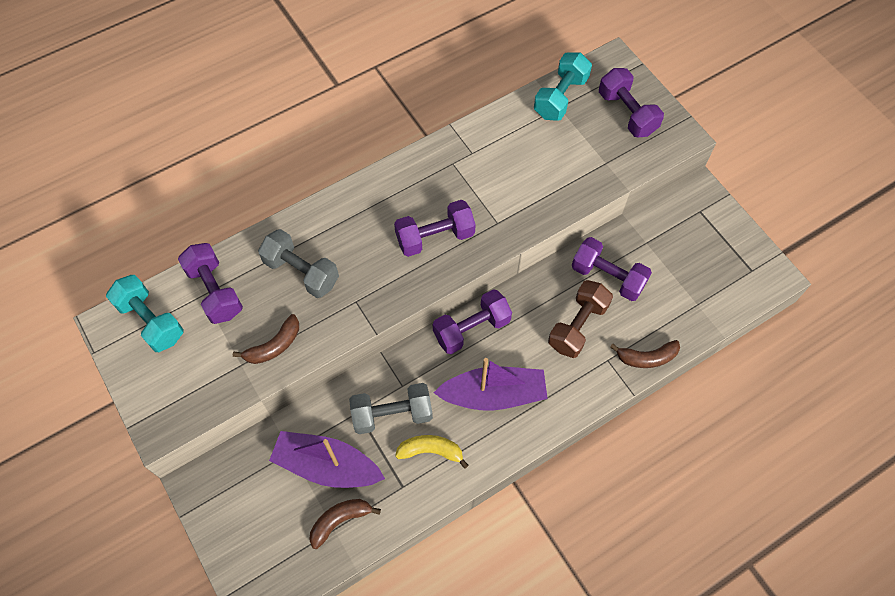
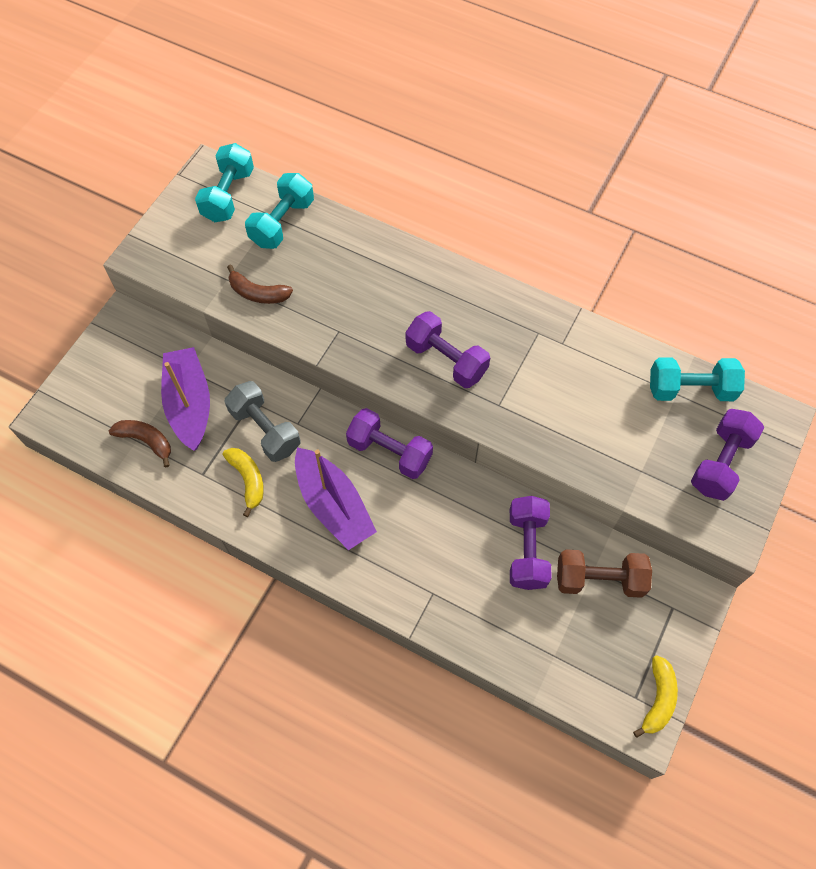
camera: 60 degrees right, 0 degrees up
purple dumbbell [178,243,243,324] -> turquoise dumbbell [245,173,314,249]
grey dumbbell [258,229,339,298] -> none
brown dumbbell [548,280,613,358] -> brown dumbbell moved to [557,549,652,598]
brown banana [610,340,680,368] -> none
none -> yellow banana [633,655,678,738]

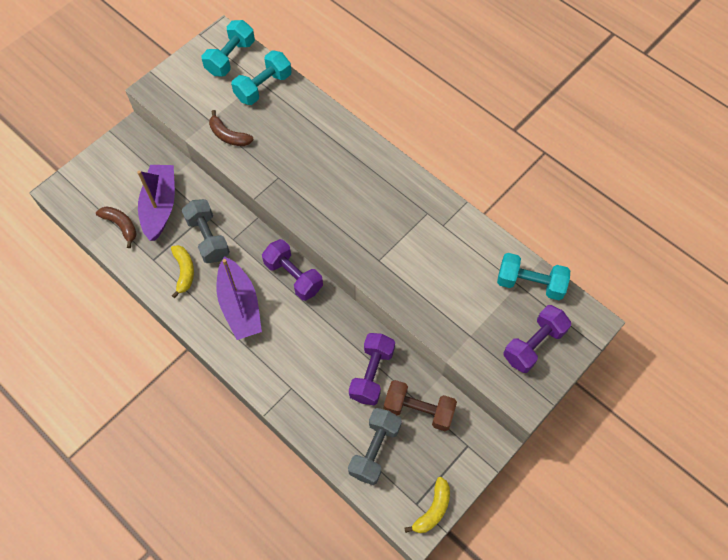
camera: 15 degrees right, 0 degrees up
purple dumbbell [406,311,490,388] -> none
none -> grey dumbbell [348,408,402,485]

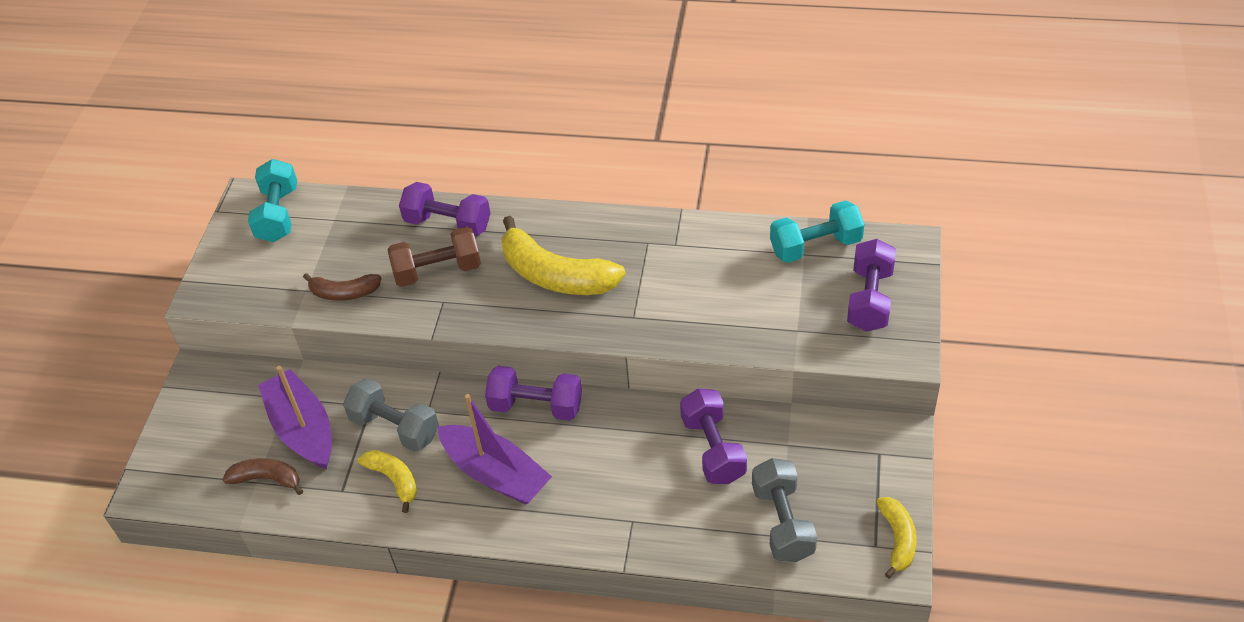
camera: 30 degrees left, 15 degrees down
turquoise dumbbell [231,50,292,105] -> none
brown dumbbell [384,380,457,431] -> brown dumbbell moved to [387,227,481,287]
none -> purple dumbbell [399,182,491,237]
none -> yellow banana [501,216,626,295]

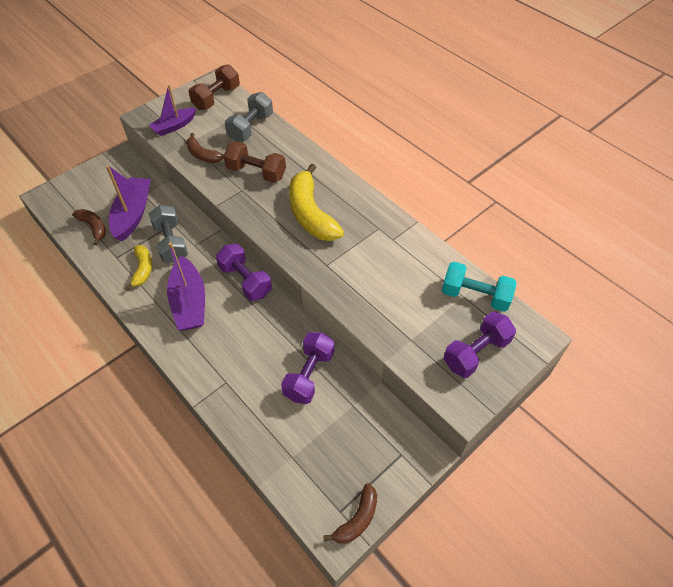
camera: 35 degrees right, 5 degrees up
turquoise dumbbell [248,159,297,242] -> brown dumbbell [189,64,240,110]
purple dumbbell [399,182,491,237] -> none
grey dumbbell [752,458,817,562] -> grey dumbbell moved to [225,92,273,142]
yellow banana [876,497,917,579] -> brown banana [323,483,377,544]
none -> purple boat [149,85,196,136]

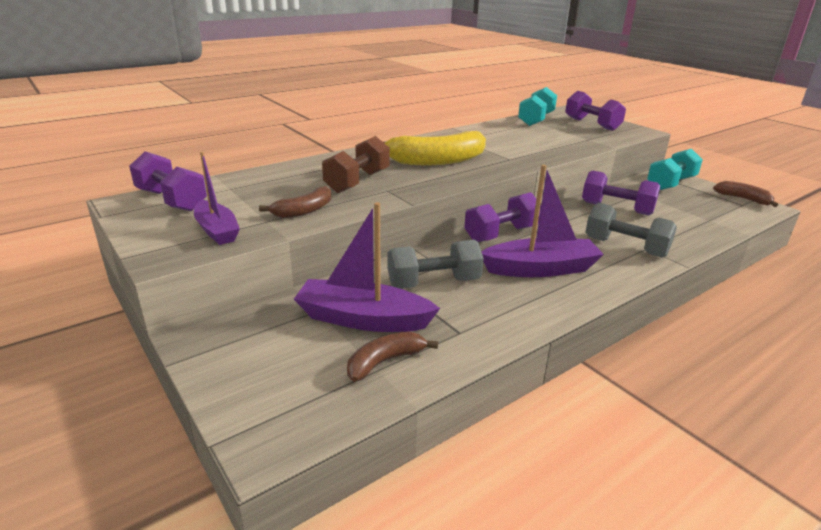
camera: 85 degrees left, 25 degrees down
yellow banana [125,245,152,291] -> none
brown dumbbell [189,64,240,110] -> purple dumbbell [129,151,207,212]
grey dumbbell [225,92,273,142] -> grey dumbbell moved to [585,203,677,257]
none -> turquoise dumbbell [647,149,703,190]

